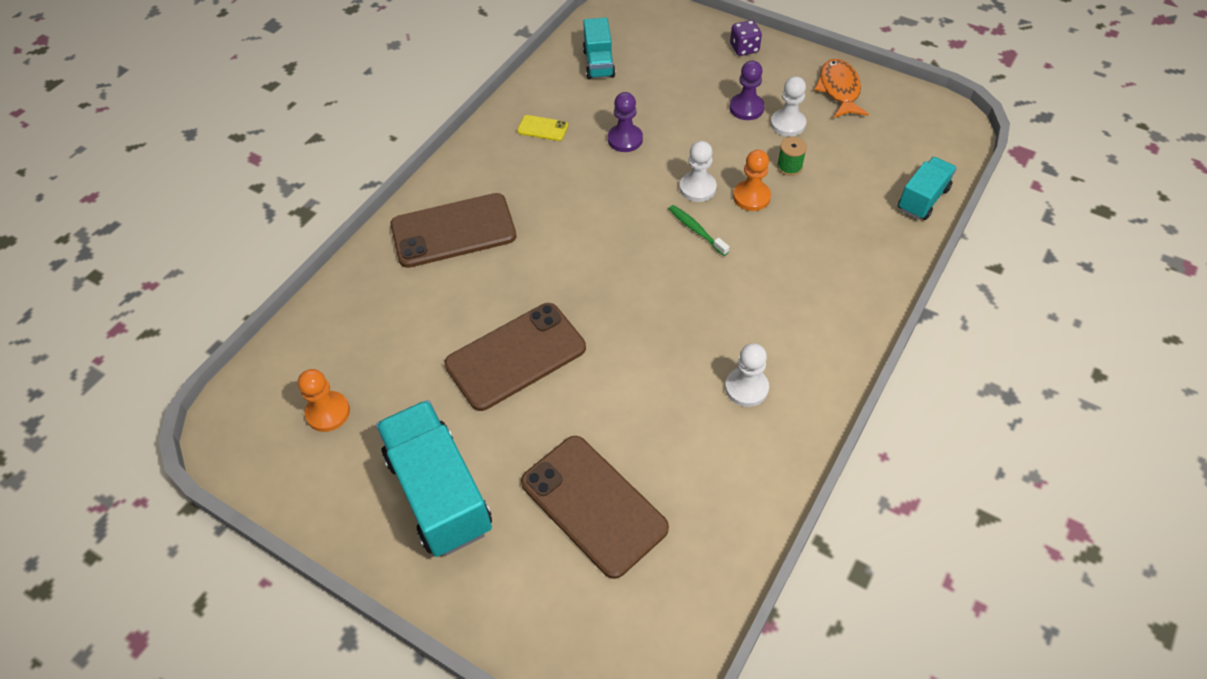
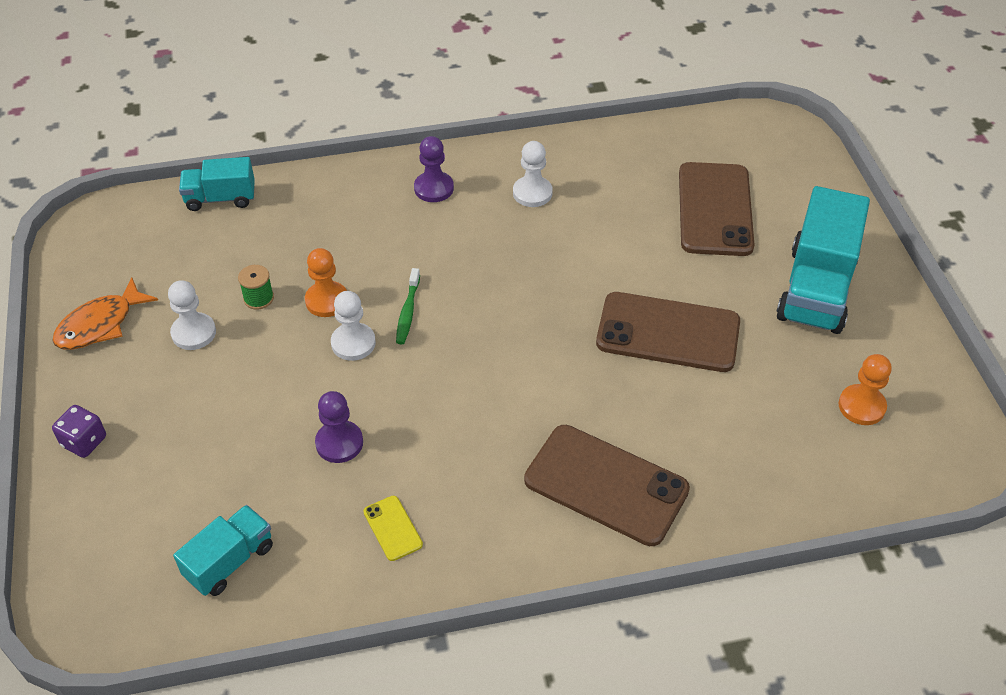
camera: 135 degrees left, 5 degrees down
purple pawn [730,60,765,120] -> purple pawn moved to [414,136,454,202]

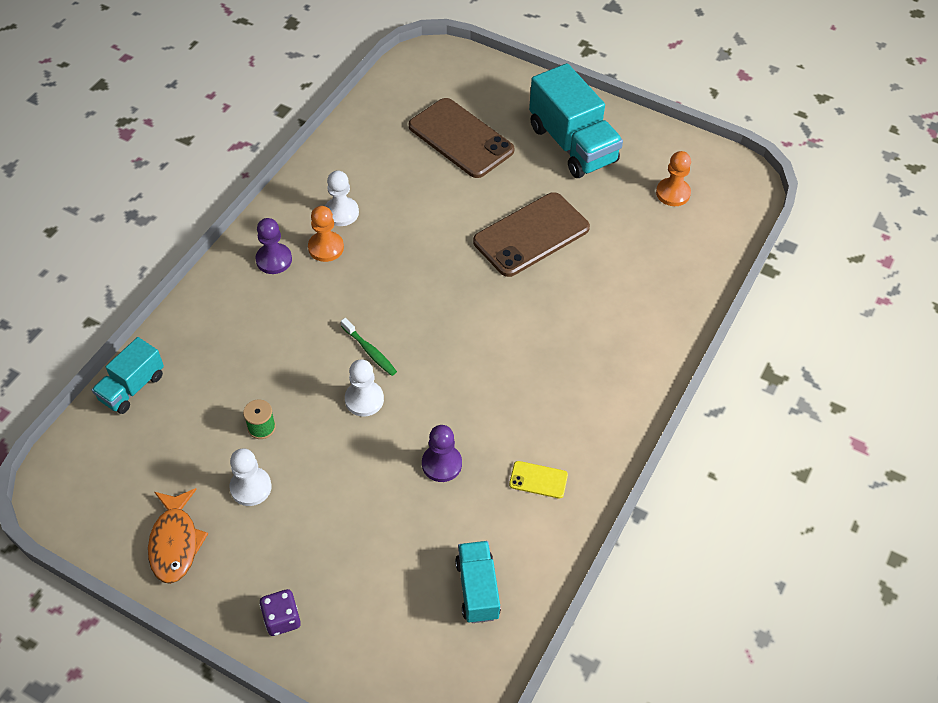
camera: 50 degrees left, 5 degrees up
orange pawn [305,248,347,317] -> orange pawn moved to [308,206,344,262]
brown phone [524,425,690,546] -> none

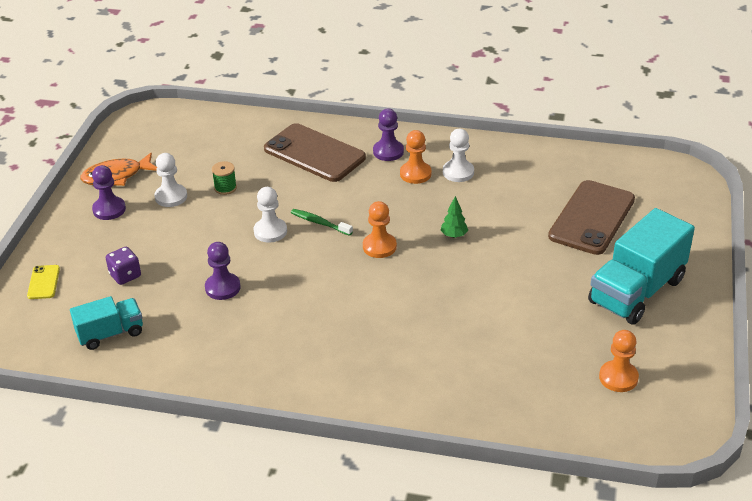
camera: 75 degrees right, 15 degrees down
turquoise truck [92,337,164,414] -> none
purple dice [260,589,301,636] -> purple dice moved to [106,247,141,285]
green toothbrush [341,318,397,376] -> green toothbrush turned 90 degrees clockwise [291,209,353,236]
brown phone [473,192,590,277] -> brown phone moved to [264,123,366,182]
yellow phone [509,461,568,499] -> yellow phone moved to [27,265,60,299]
none -> purple pawn [92,165,126,220]
none -> orange pawn [363,201,397,258]
none -> green tree [441,196,468,238]

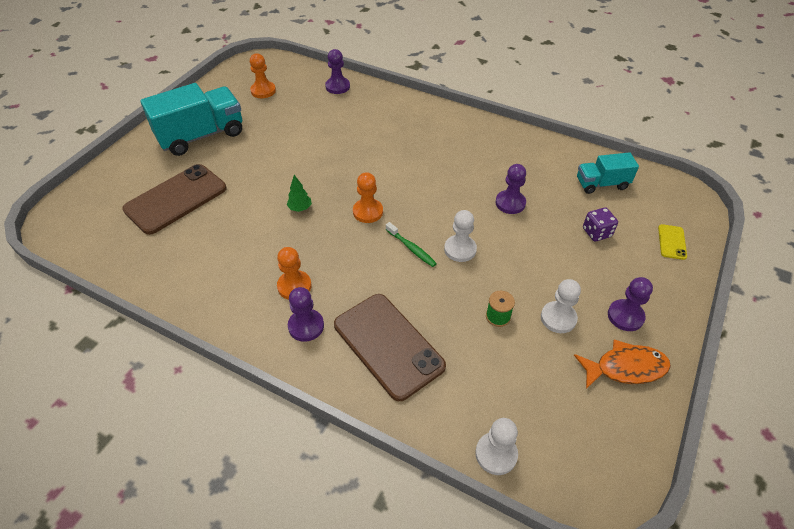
camera: 165 degrees left, 10 degrees up
white pawn [443,129,474,182] -> white pawn moved to [475,418,518,475]
none -> purple pawn [325,49,350,94]

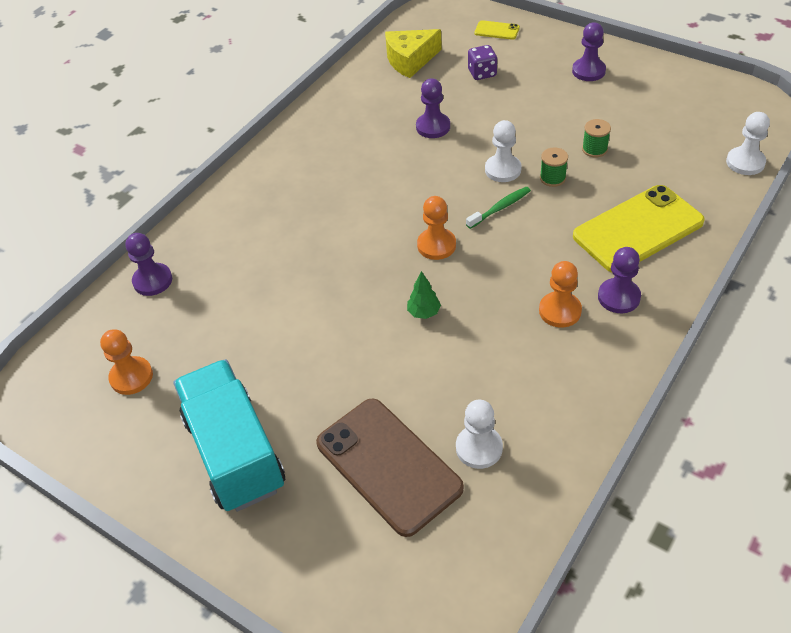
camera: 80 degrees left, 0 degrees up
brown phone [334,294,446,401] -> yellow phone [573,185,705,273]
white pawn [541,279,581,333] -> white pawn moved to [456,400,503,469]
orange fish [574,339,671,389] -> none
turquoise truck [577,152,639,194] -> yellow cheese [385,29,442,78]
none -> green spool [540,147,568,187]

